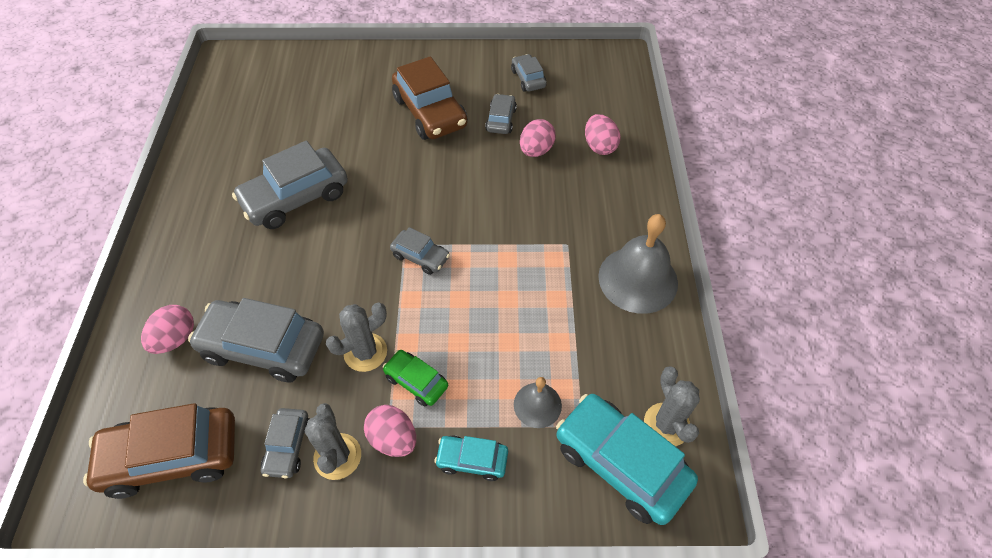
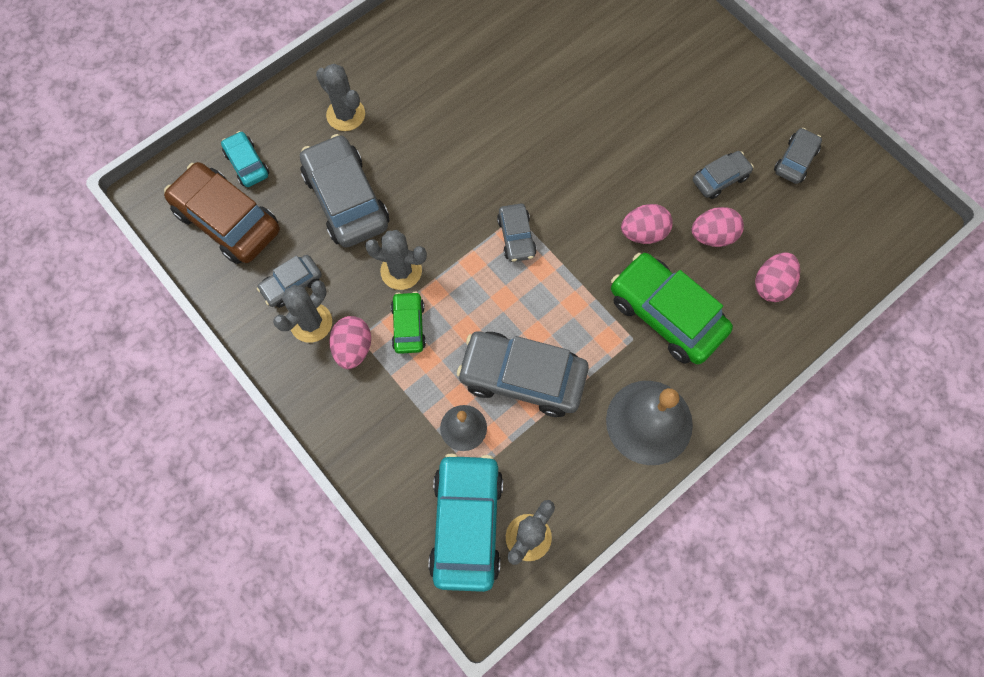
camera: 50 degrees right, 15 degrees up
pink egg [141,305,194,354] -> pink egg moved to [621,204,673,244]
grey car [232,140,348,229] -> grey car moved to [457,331,589,417]
brown car [392,56,468,140] -> none
turquoise car [434,435,508,481] -> turquoise car moved to [221,131,269,187]
none -> grey cactus [316,64,365,131]
none -> green car [611,253,733,364]

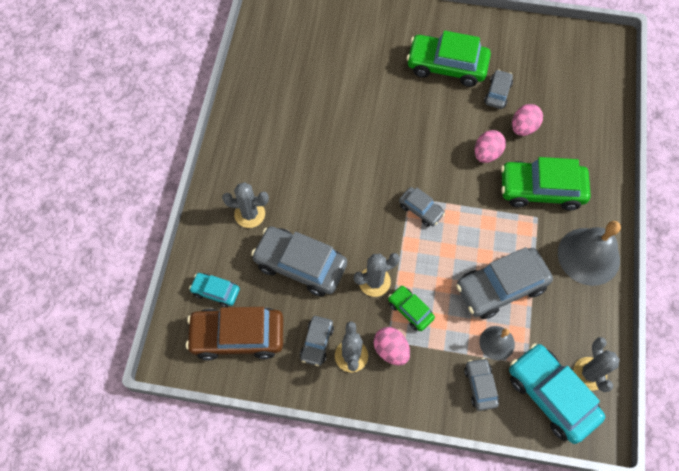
camera: 40 degrees left, 5 degrees down
pink egg [755,252,800,302] -> none
grey car [774,128,822,184] -> grey car moved to [464,358,499,411]
none -> green car [407,31,491,87]

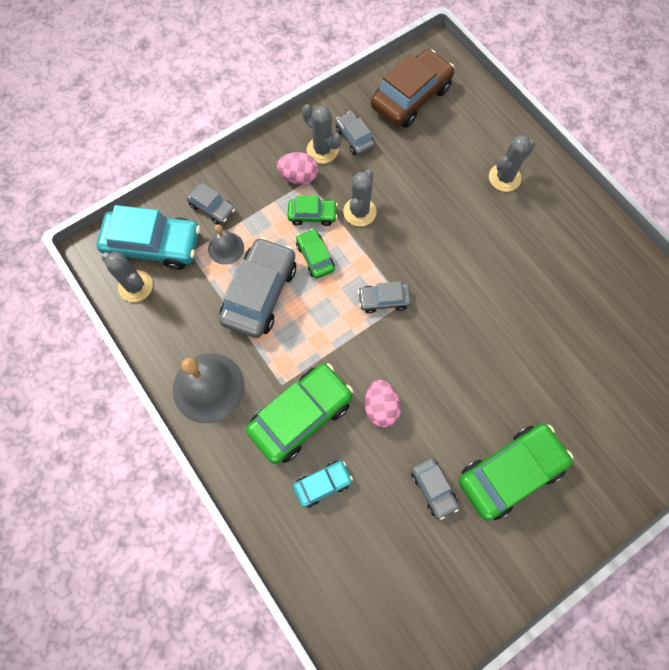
camera: 135 degrees right, 5 degrees up
turquoise car [189,273,240,307] -> turquoise car moved to [293,461,353,507]
grey car [251,226,347,296] -> none
pink egg [512,104,543,136] -> none
none -> green car [296,229,335,279]

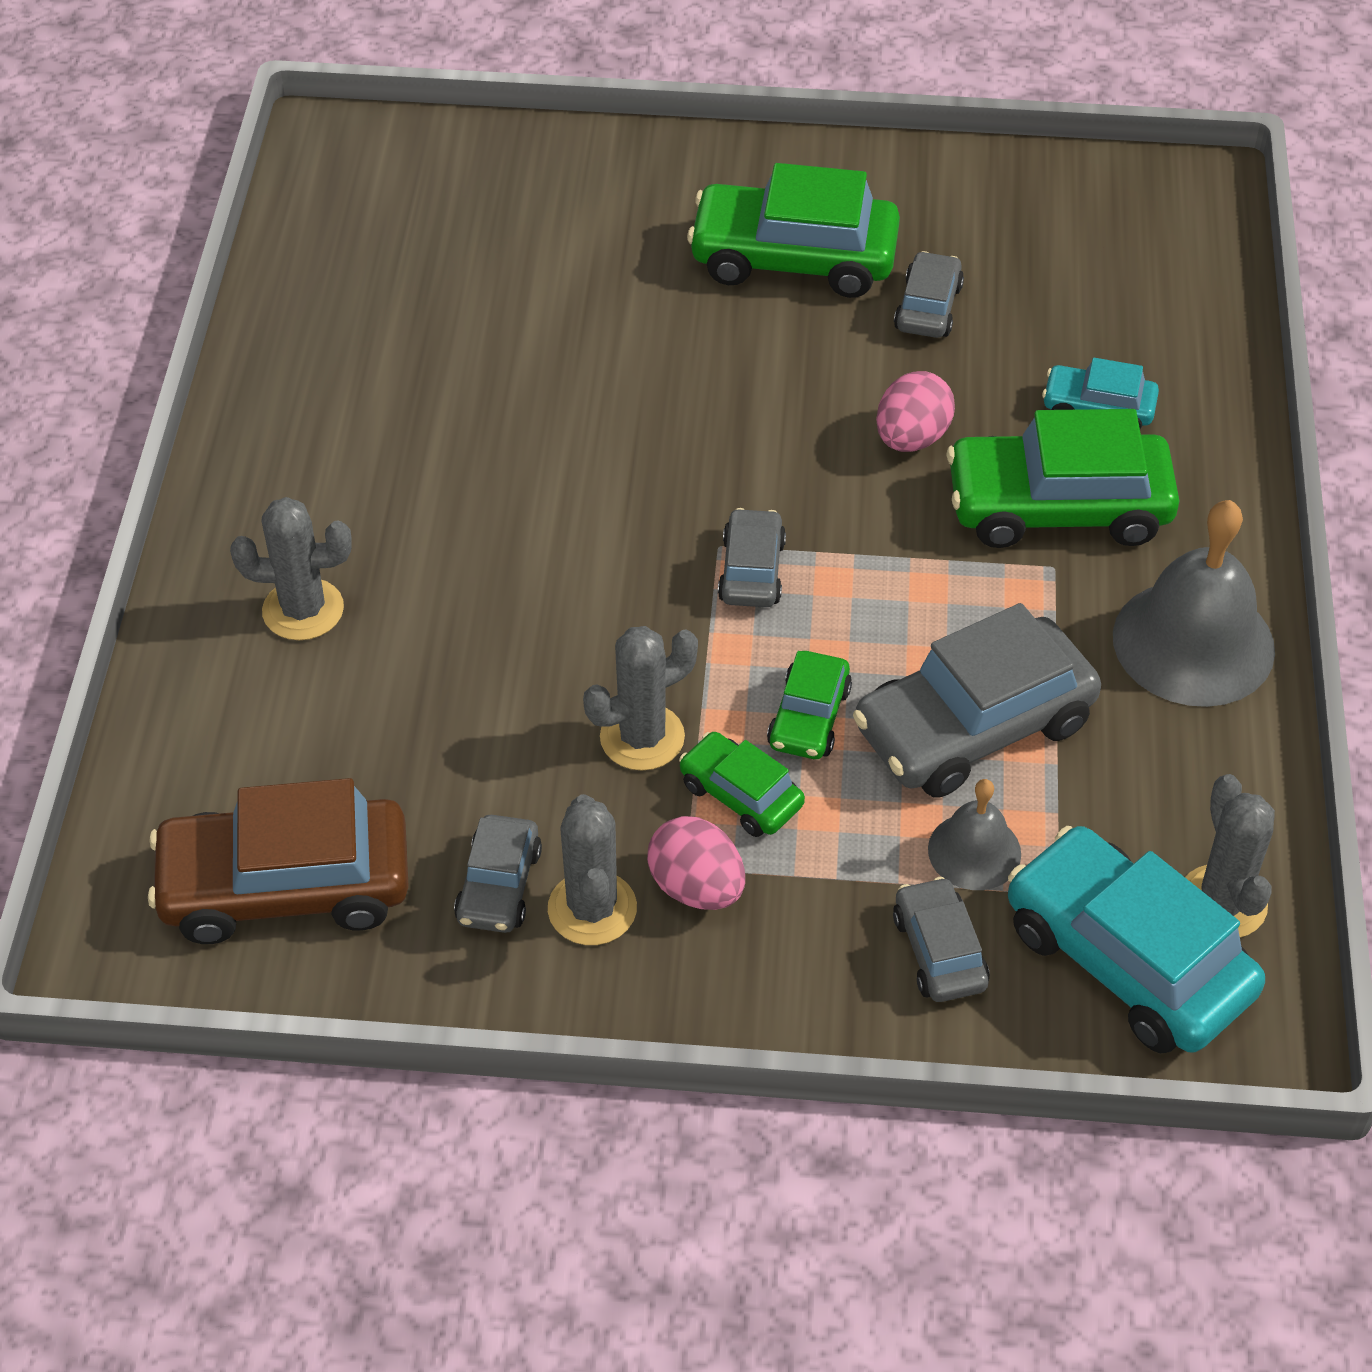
camera: 140 degrees left, 20 degrees down
grey car [358,281,411,313] -> grey car turned 120 degrees counterclockwise [718,508,786,607]

